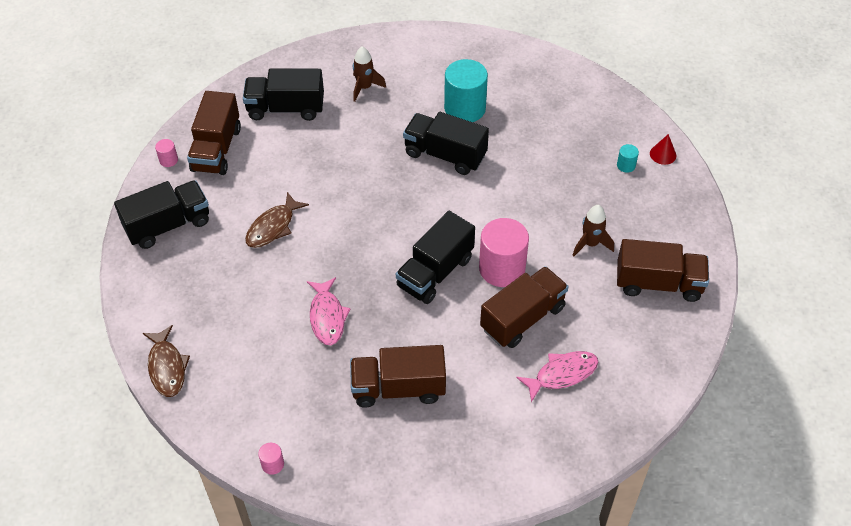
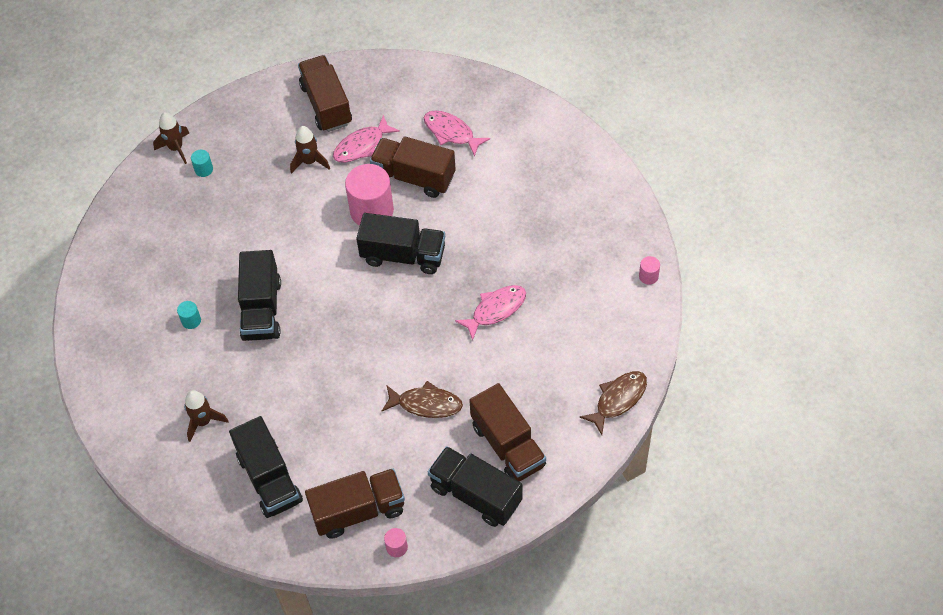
camera: 115 degrees left, 5 degrees up
brown truck [350,345,446,408] -> brown truck moved to [469,383,546,481]
turquoise cylinder [444,59,488,122] -> turquoise cylinder [177,301,201,329], size x0.43
red cone [650,134,677,165] -> brown rocket [153,112,189,164]
none -> pink fish [333,115,400,163]

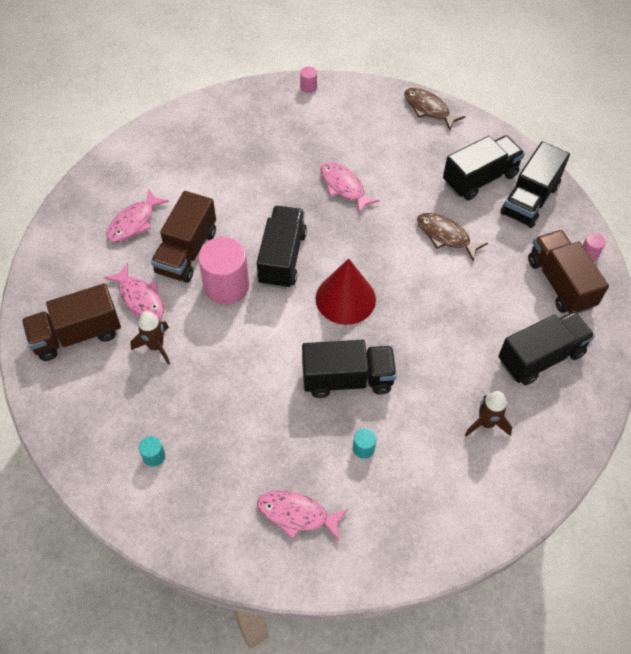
camera: 95 degrees left, 0 degrees up
brown rocket [153,112,189,164] -> none
brown fish [382,381,463,418] -> brown fish turned 60 degrees counterclockwise [417,213,488,262]
brown truck [469,383,546,481] -> black truck [443,135,525,200]
none -> pink fish [257,491,348,541]
none -> red cone [316,258,376,325]

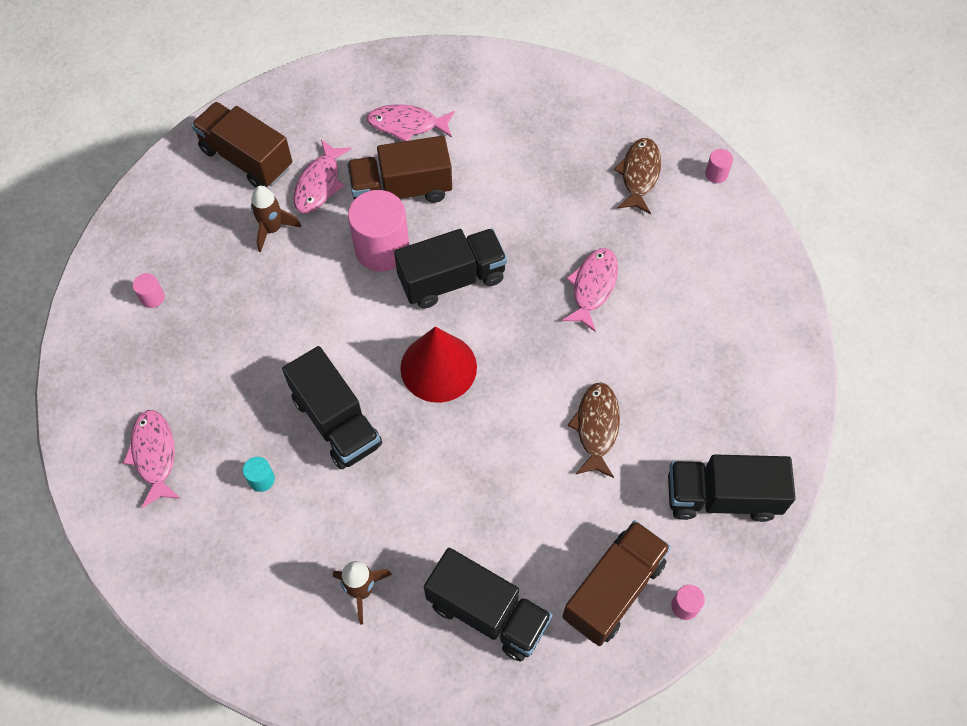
camera: 60 degrees right, 5 degrees up
turquoise cylinder [139,436,165,467] -> pink cylinder [133,273,165,308]
brown fish [404,88,465,130] -> brown fish moved to [614,138,661,214]
black truck [443,135,525,200] -> none

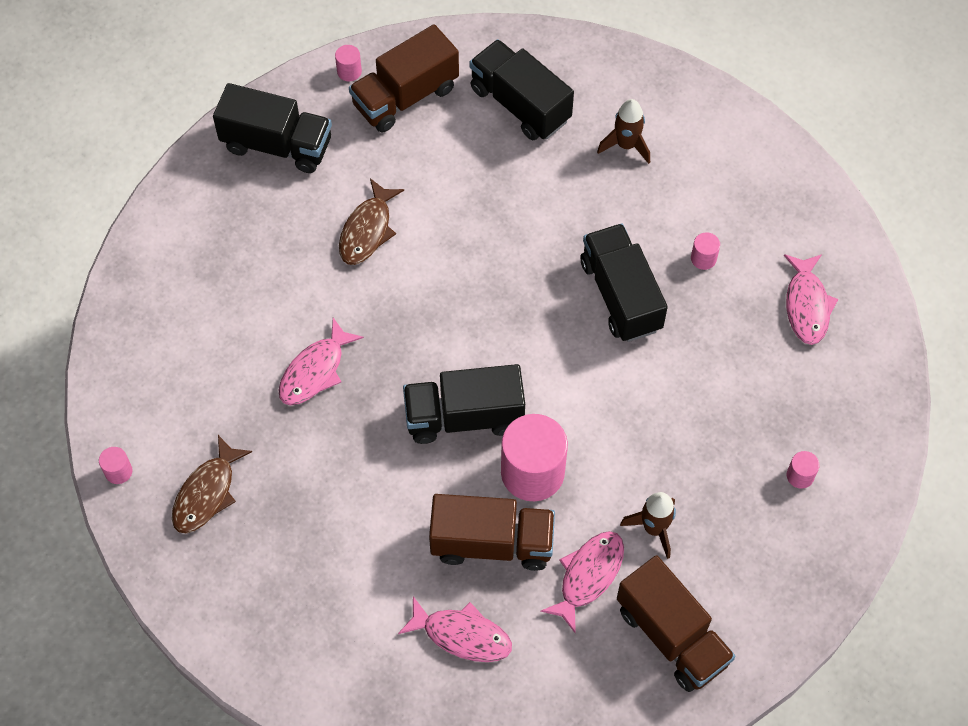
camera: 165 degrees left, 0 degrees up
turquoise cylinder [243,457,275,492] -> pink cylinder [691,232,720,270]
red cone [400,327,477,403] -> none

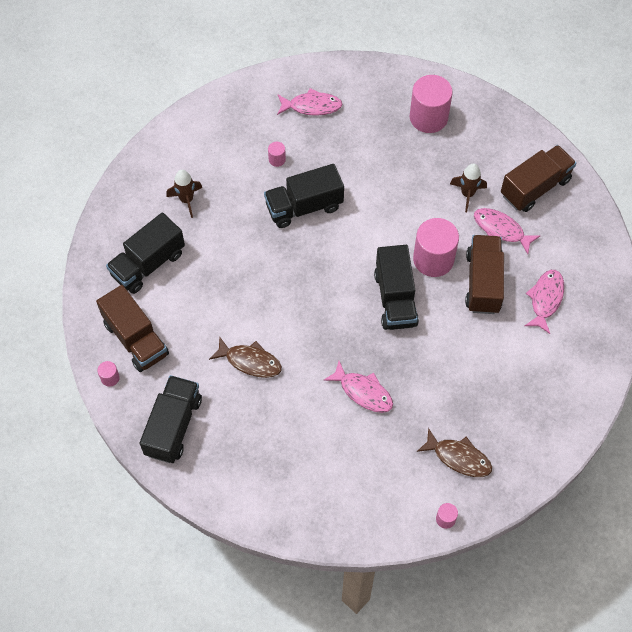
camera: 90 degrees left, 0 degrees up
pink cylinder [787,451,820,489] -> pink cylinder [410,75,453,133], size x2.30

